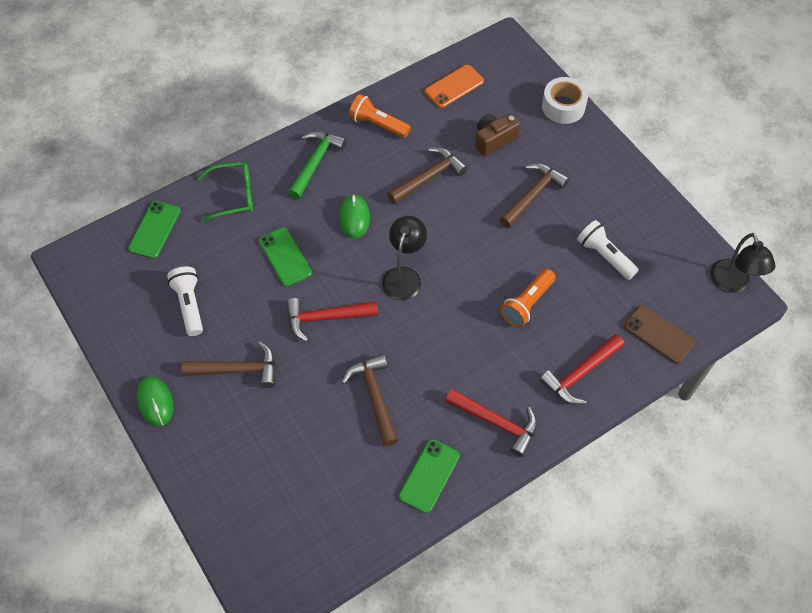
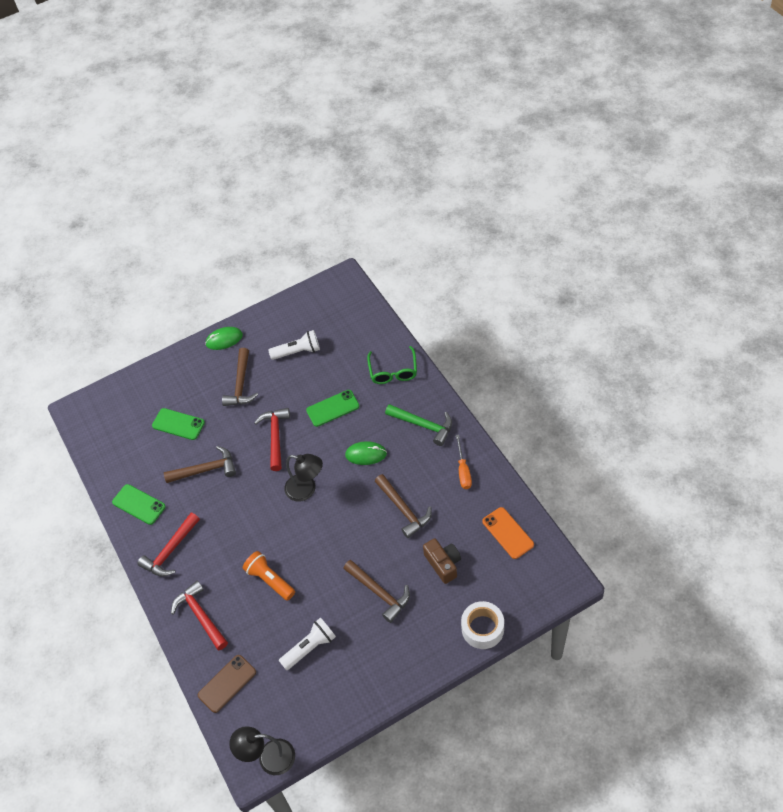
camera: 100 degrees right, 5 degrees down
green phone [128,201,181,259] -> green phone moved to [152,408,205,440]
orange flashlight [349,94,411,138] -> orange screwdriver [456,435,472,489]

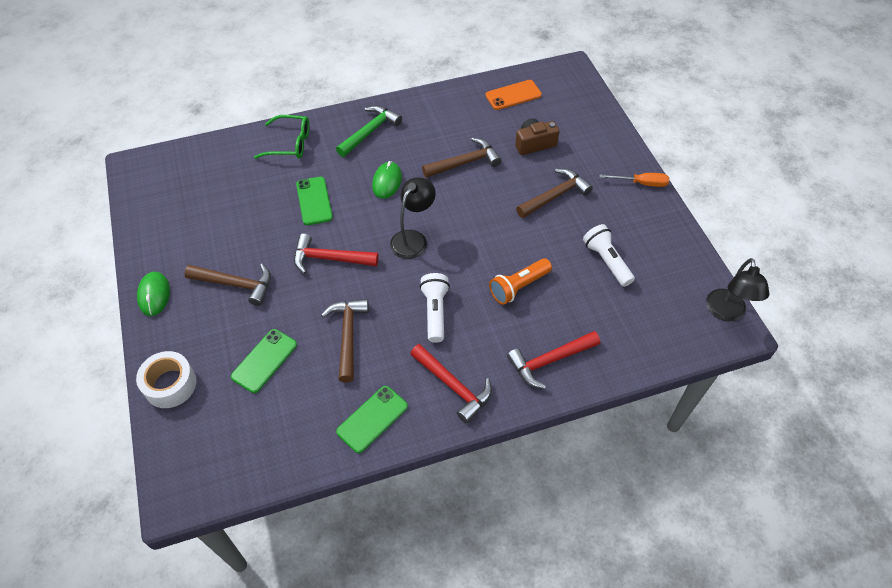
camera: 85 degrees left, 0 degrees up
brown phone [198,655,256,713] -> none
white flashlight [268,330,320,360] -> white flashlight moved to [420,273,450,343]
orange screwdriver [456,435,472,489] -> orange screwdriver moved to [599,173,669,187]
white tape [461,601,504,649] -> white tape moved to [136,351,196,408]

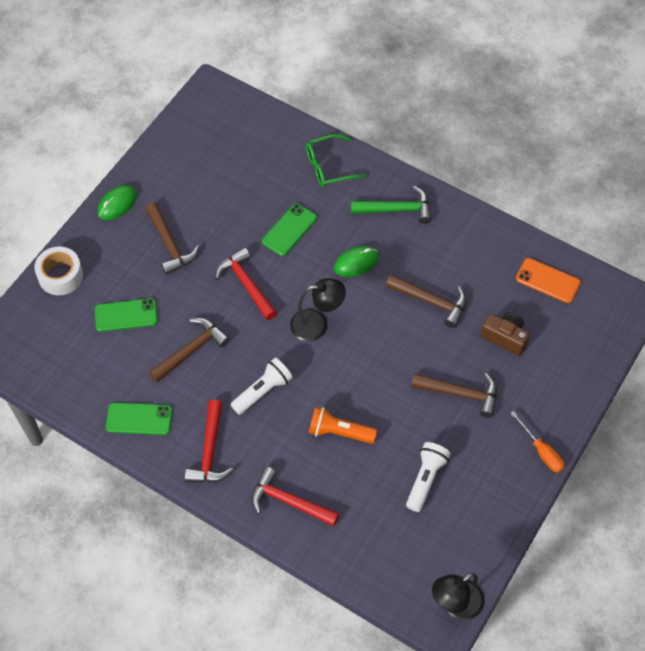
camera: 50 degrees right, 5 degrees up
green glasses [254,115,309,159] -> green glasses turned 105 degrees clockwise [306,134,368,187]

